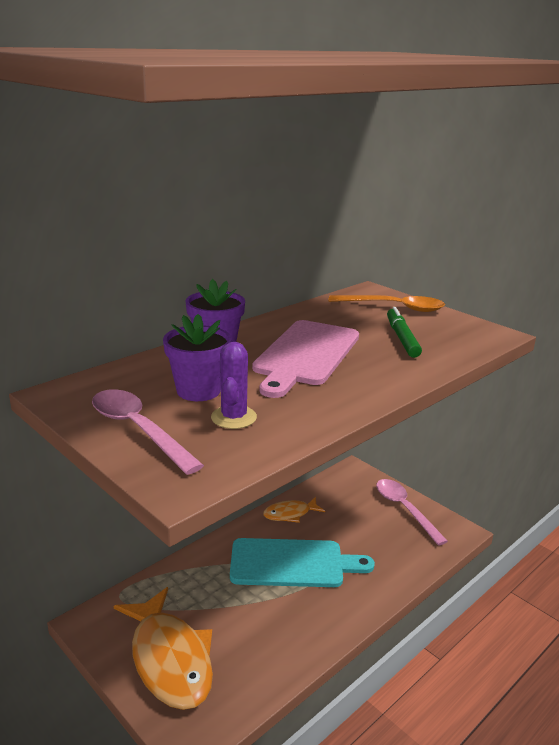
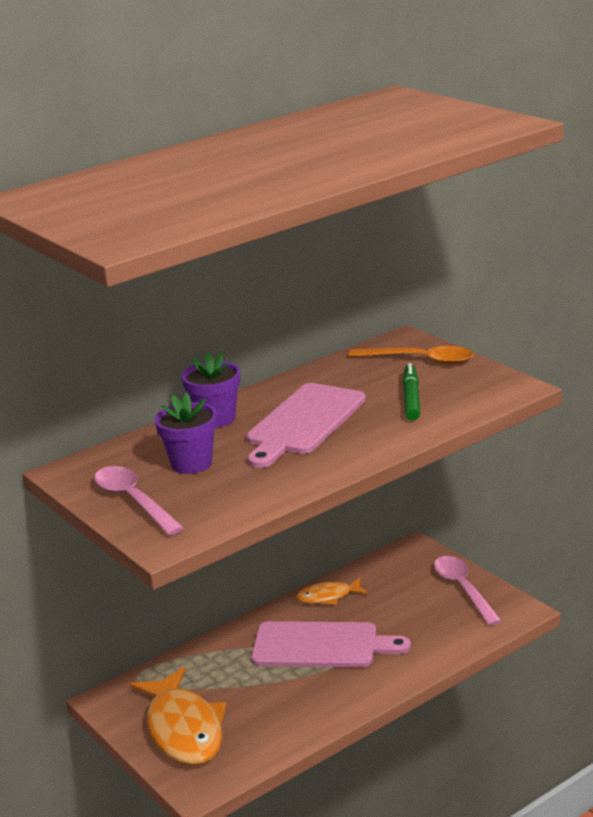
camera: 10 degrees right, 0 degrees up
purple cactus [211,342,257,429] -> none
turquoise cutting board [230,538,375,587] -> pink cutting board [251,621,411,667]

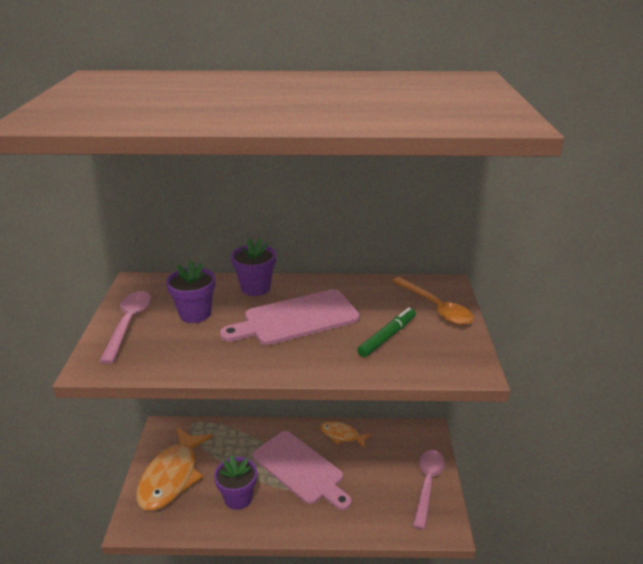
camera: 35 degrees right, 5 degrees up
none -> purple flower pot [214,455,257,510]

